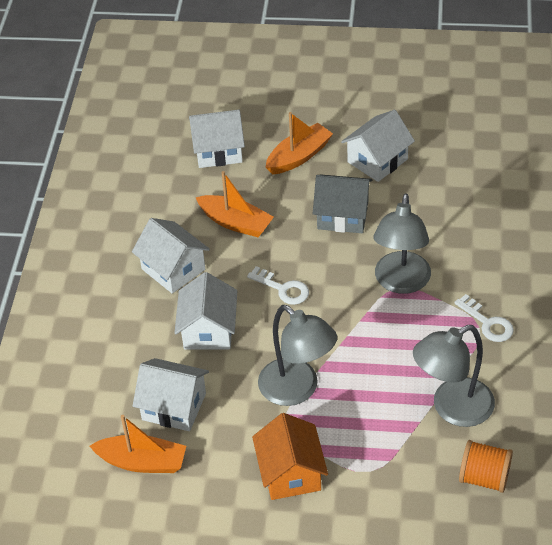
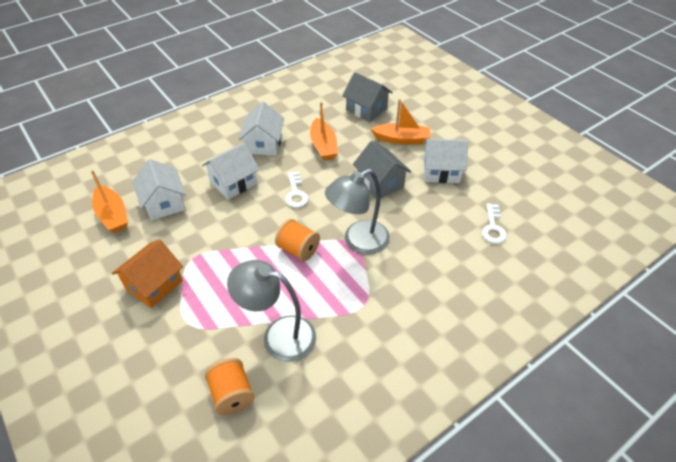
camera: 45 degrees right, 0 degrees up
white house [189,110,245,168] -> grey house [342,72,393,122]
grey lamp [258,305,337,406] -> none
white key [454,294,514,342] -> white key moved to [482,203,507,244]
none -> orange spool [275,219,320,261]

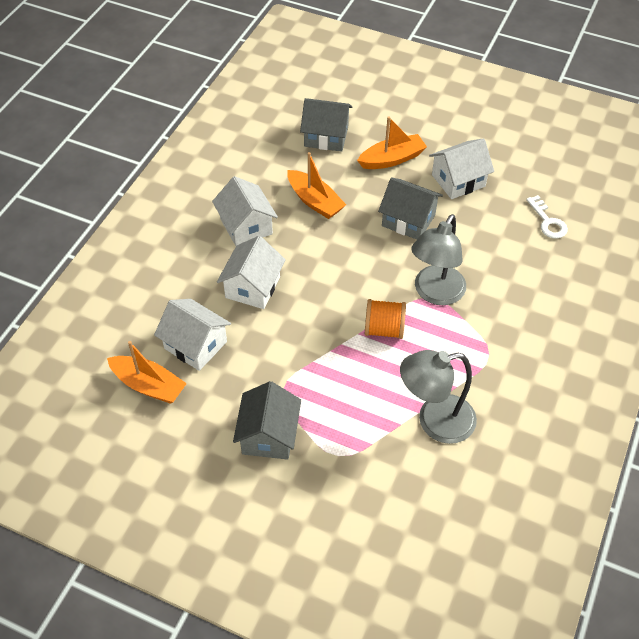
camera: 30 degrees left, 5 degrees up
orange house [112,239,183,308] -> grey house [233,381,301,460]
orange spool [205,358,255,415] -> none
white key [285,172,309,208] -> none

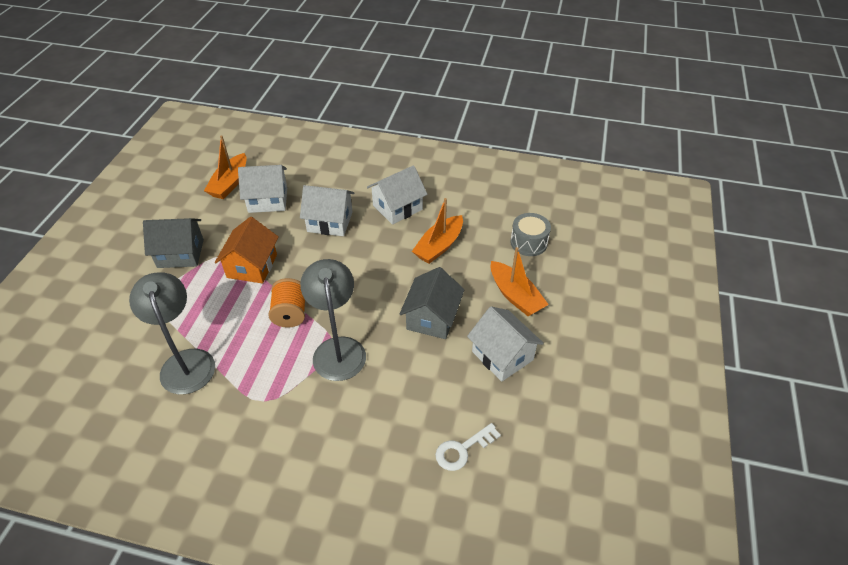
camera: 80 degrees right, 5 degrees down
white house [154,299,231,371] -> white house turned 60 degrees clockwise [238,165,287,213]
grey house [300,98,352,152] -> grey drum [510,213,551,256]
grey lamp [411,214,466,305] -> grey lamp turned 60 degrees clockwise [300,259,366,381]
none -> orange house [215,217,279,284]

